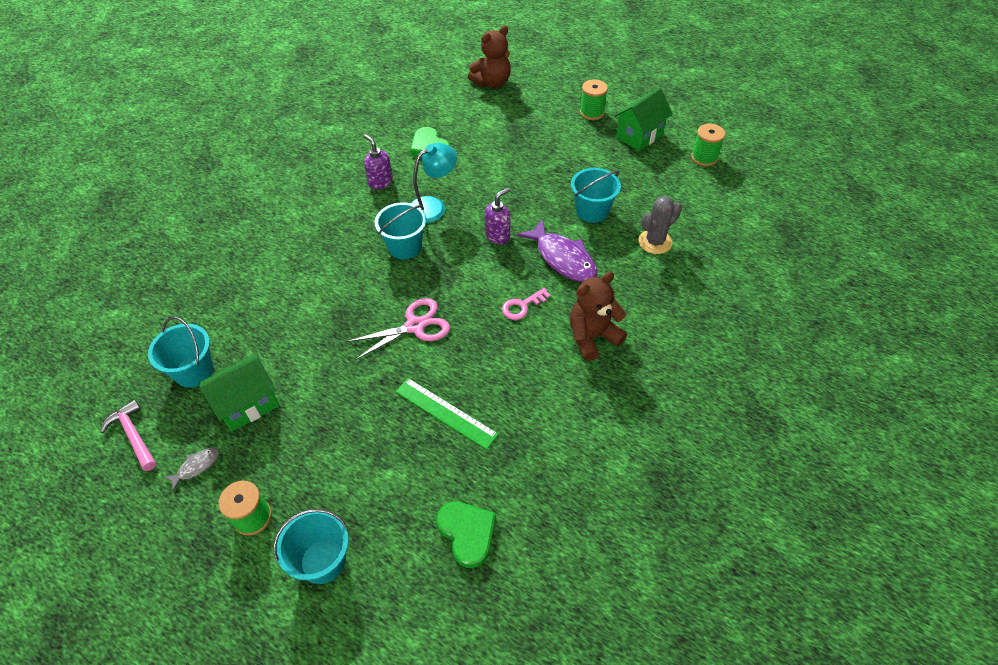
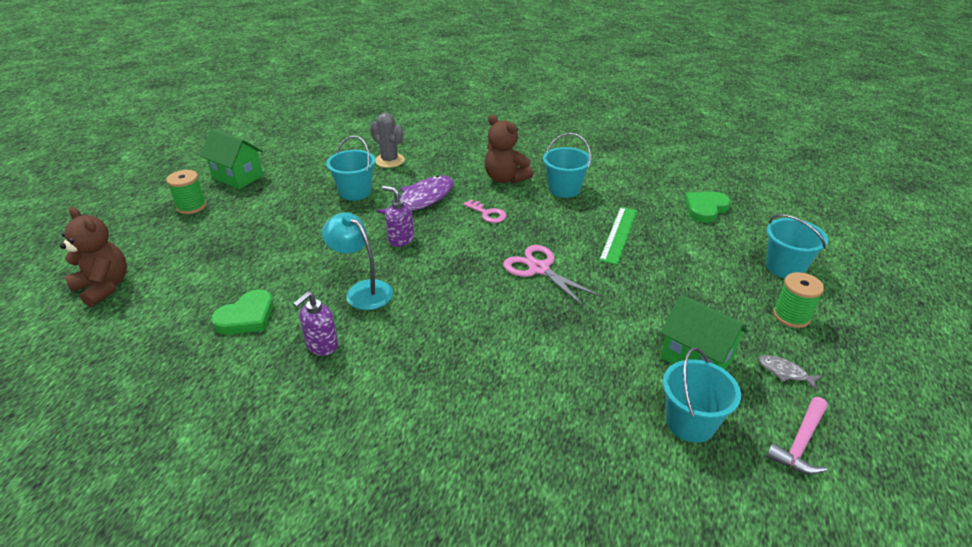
camera: 105 degrees left, 15 degrees down
turquoise bucket [374,202,427,259] -> turquoise bucket moved to [543,133,591,198]
green spool [691,124,725,166] -> none

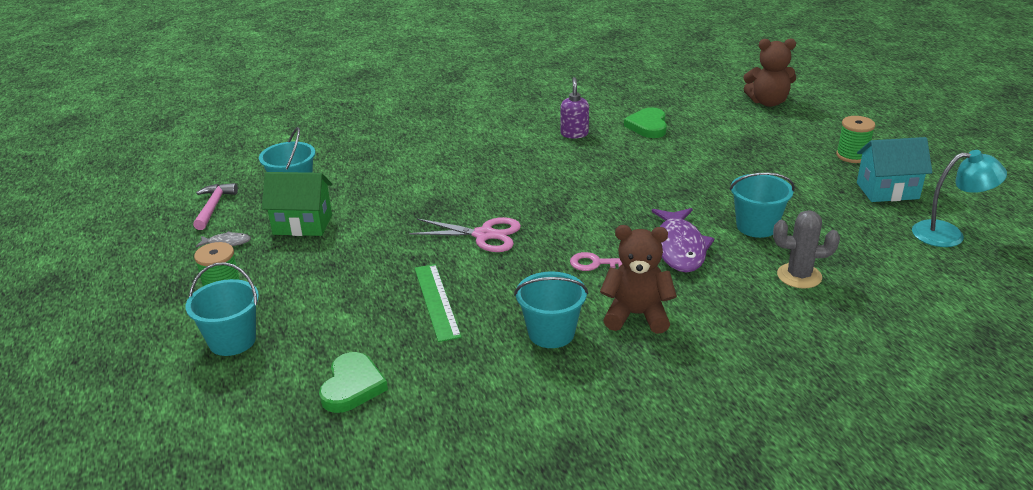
camera: 145 degrees right, 5 degrees down
green house [200,129,264,189] -> turquoise house [857,137,932,202]
turquoise lamp [322,213,393,310] -> turquoise lamp moved to [912,150,1007,247]
purple soap dispenser [382,186,414,247] -> none

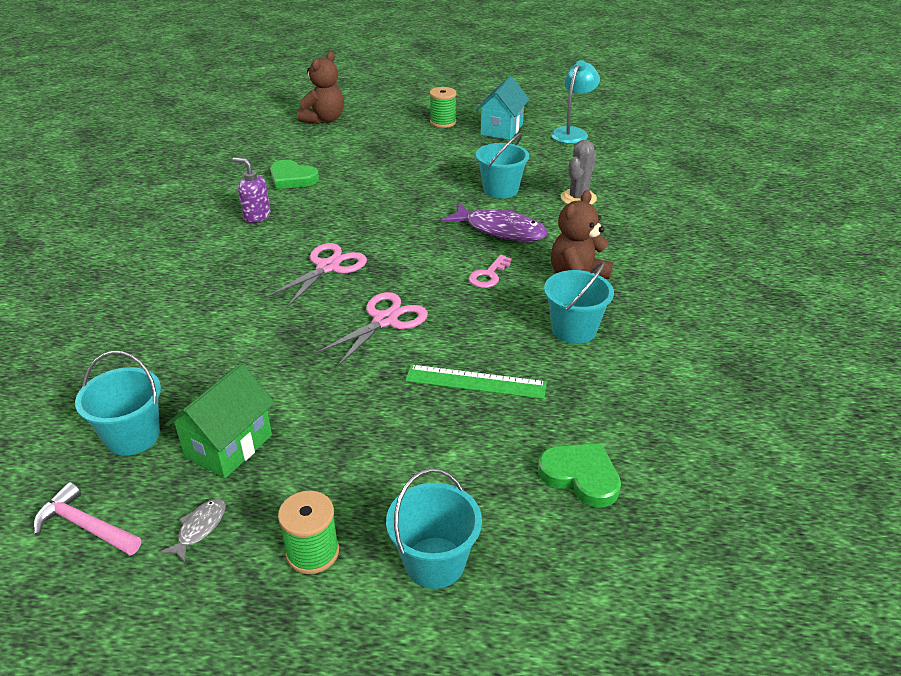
camera: 65 degrees left, 5 degrees up
none -> pink scissors [266,243,367,307]

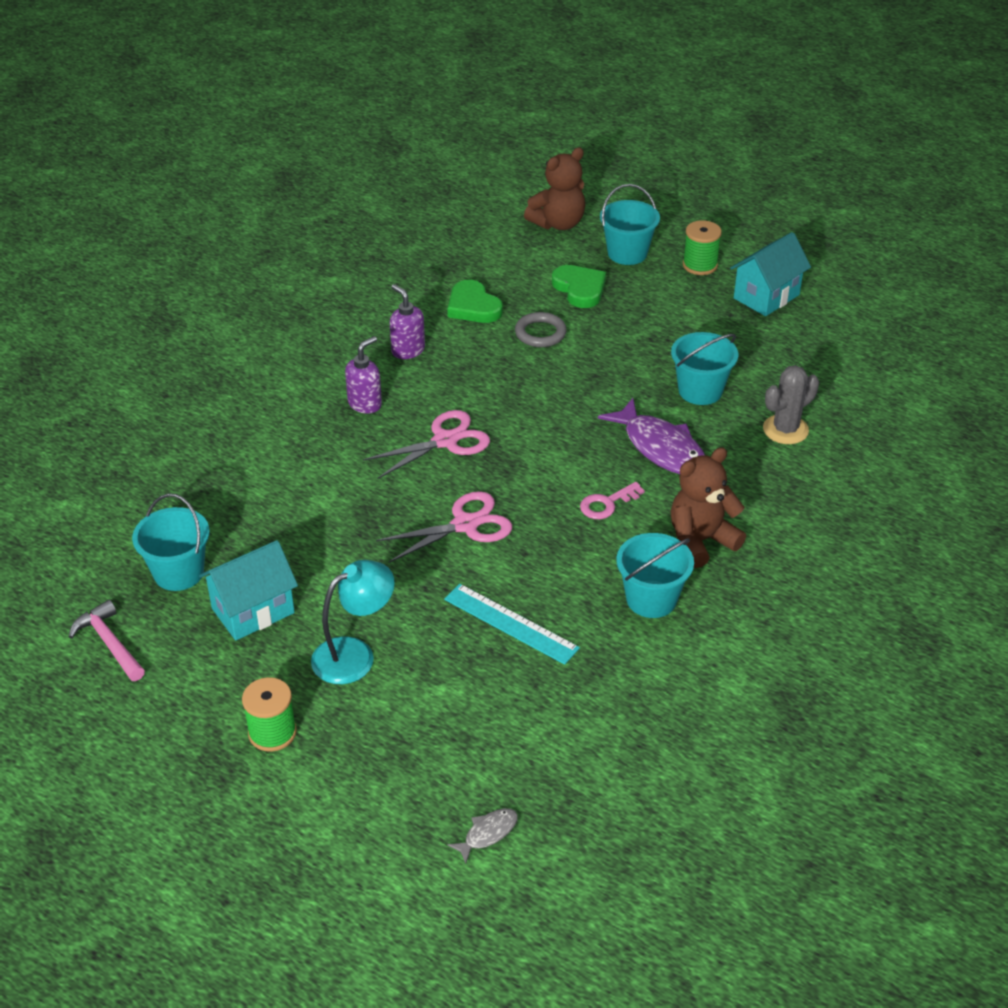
camera: 25 degrees right, 5 degrees up
grey fish [160,498,226,563] -> grey fish moved to [447,808,518,864]
green house [166,363,275,478] -> turquoise house [199,540,298,640]
turquoise bucket [386,468,482,589] -> turquoise bucket moved to [600,184,660,265]
green ruler [405,365,547,399] -> turquoise ruler [444,584,580,665]
green heart [538,443,621,507] -> green heart moved to [552,265,606,308]
turquoise lamp [551,60,600,144] -> turquoise lamp moved to [311,560,395,684]
none -> purple soap dispenser [345,336,382,414]
none -> grey ring [515,312,567,347]

